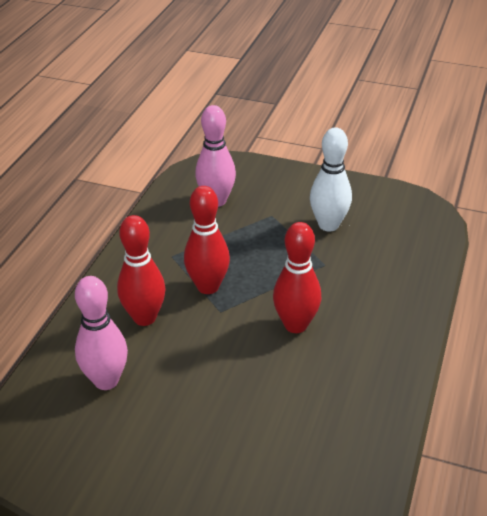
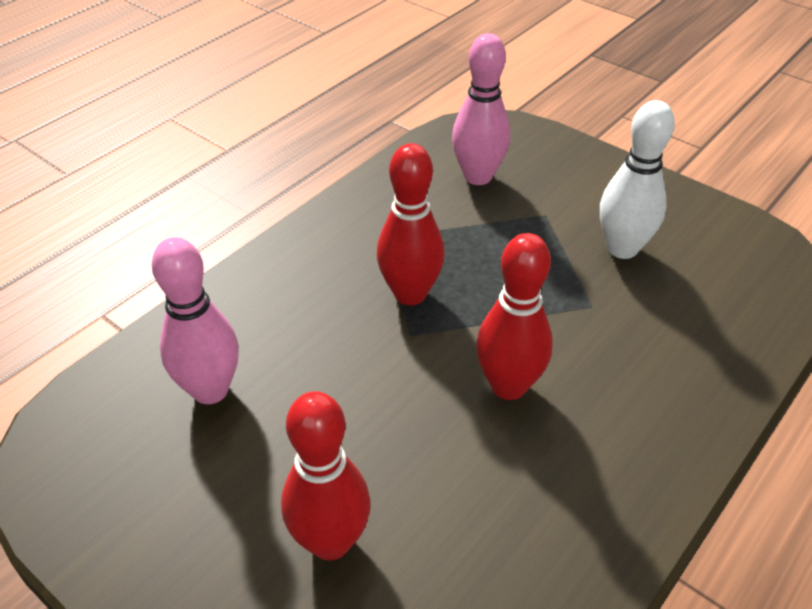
camera: 20 degrees right, 5 degrees up
red bowling pin [117,215,166,326] -> red bowling pin moved to [281,391,371,560]

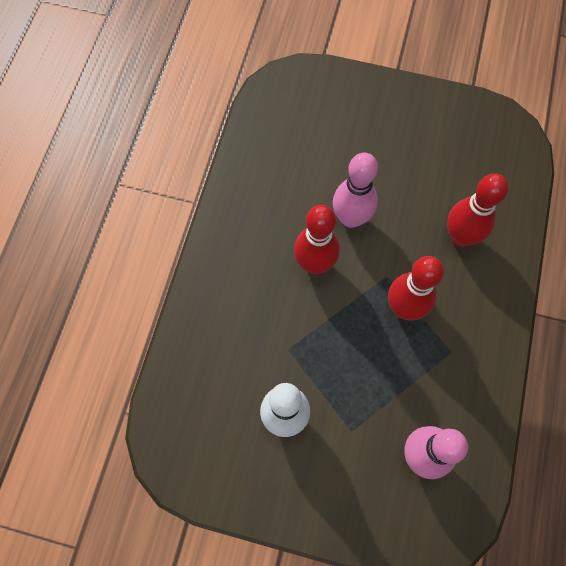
camera: 155 degrees right, 25 degrees up
pink bowling pin [151,237,239,404] -> pink bowling pin moved to [333,153,378,228]
red bowling pin [281,391,371,560] -> red bowling pin moved to [447,174,509,246]

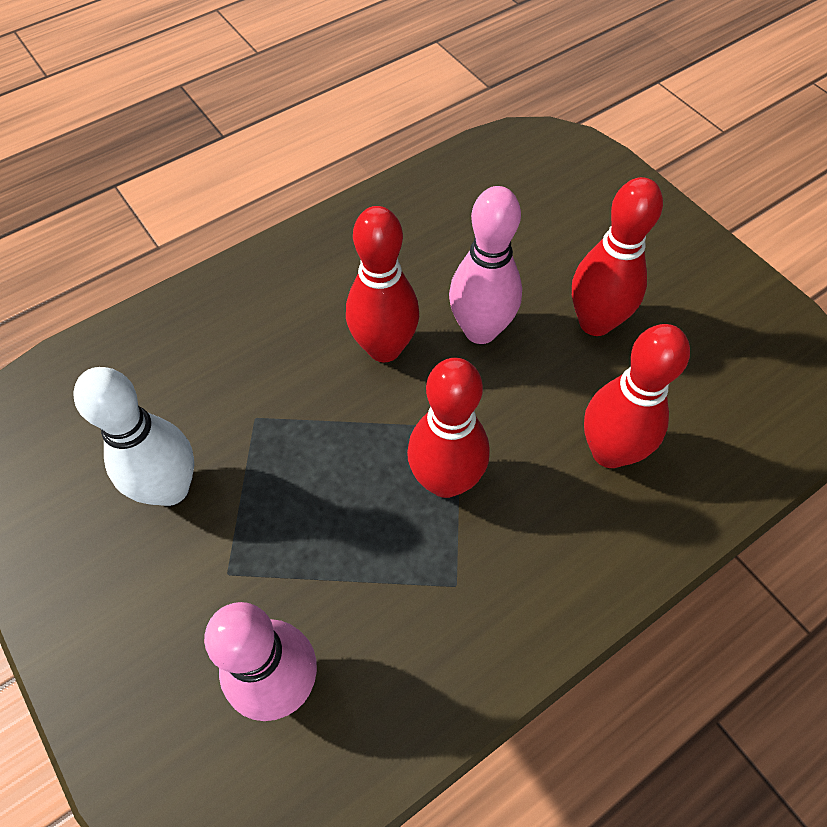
camera: 40 degrees right, 10 degrees down
none -> red bowling pin [572,177,663,336]

